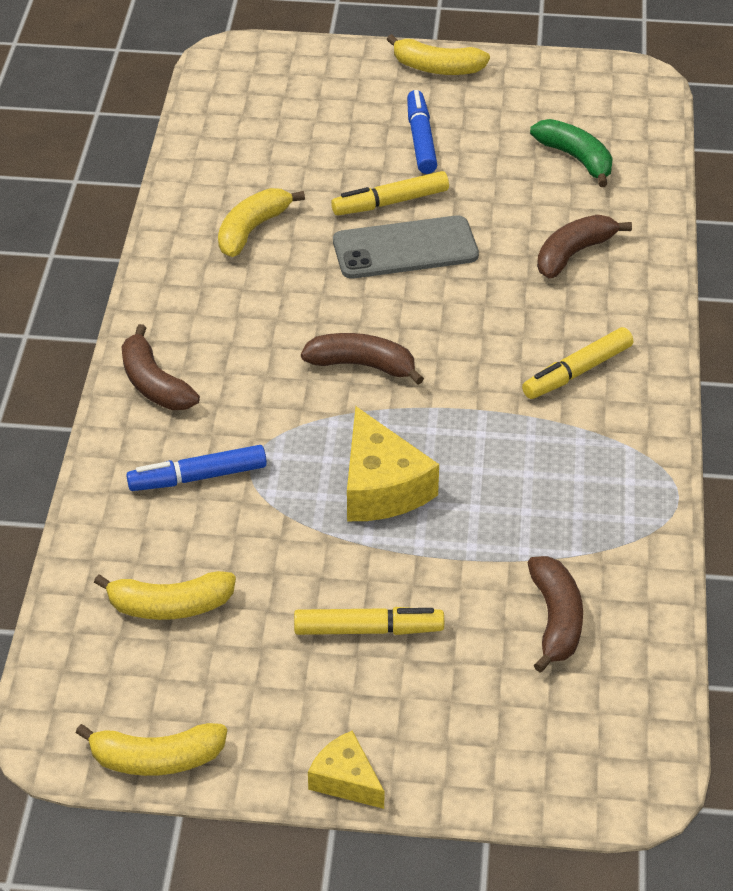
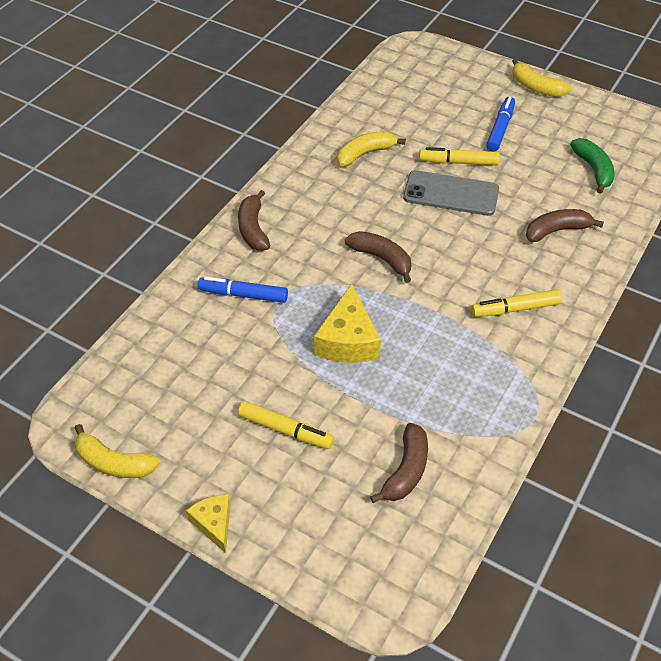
camera: 25 degrees right, 5 degrees up
yellow banana [94,571,236,620] -> none

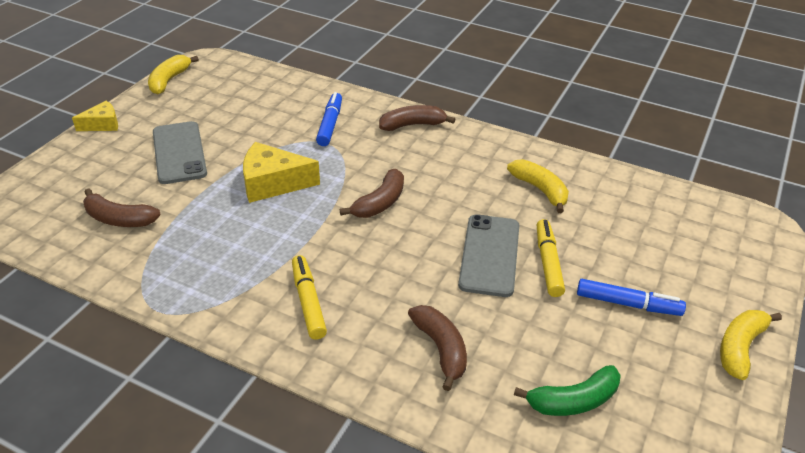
camera: 85 degrees right, 10 degrees down
yellow marker [238,401,334,449] -> grey phone [153,121,207,184]

